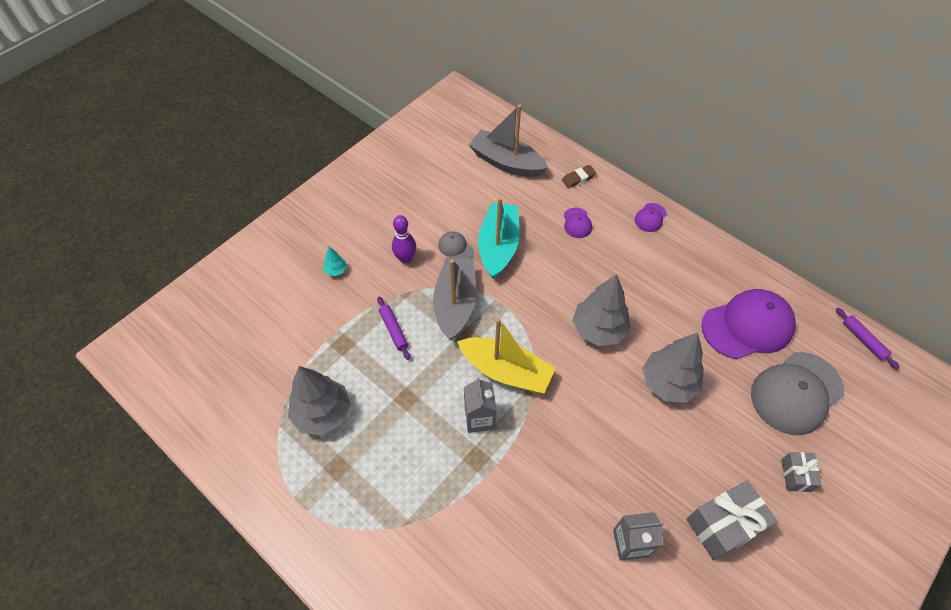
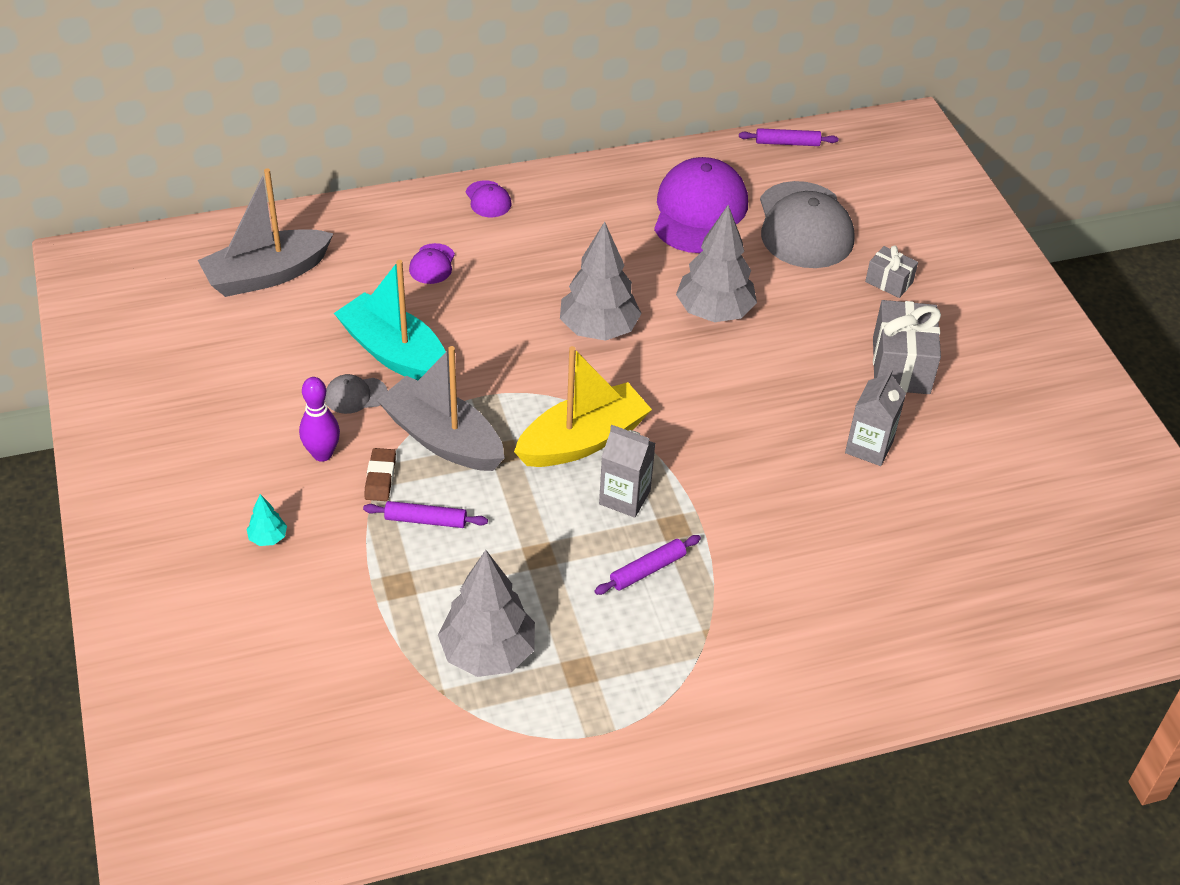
camera: 60 degrees left, 10 degrees down
brown eraser [562,165,596,188] -> brown eraser moved to [364,448,396,501]
purple cap [564,207,592,238] -> purple cap turned 75 degrees clockwise [409,243,455,284]
none -> purple rolling pin [595,535,701,595]

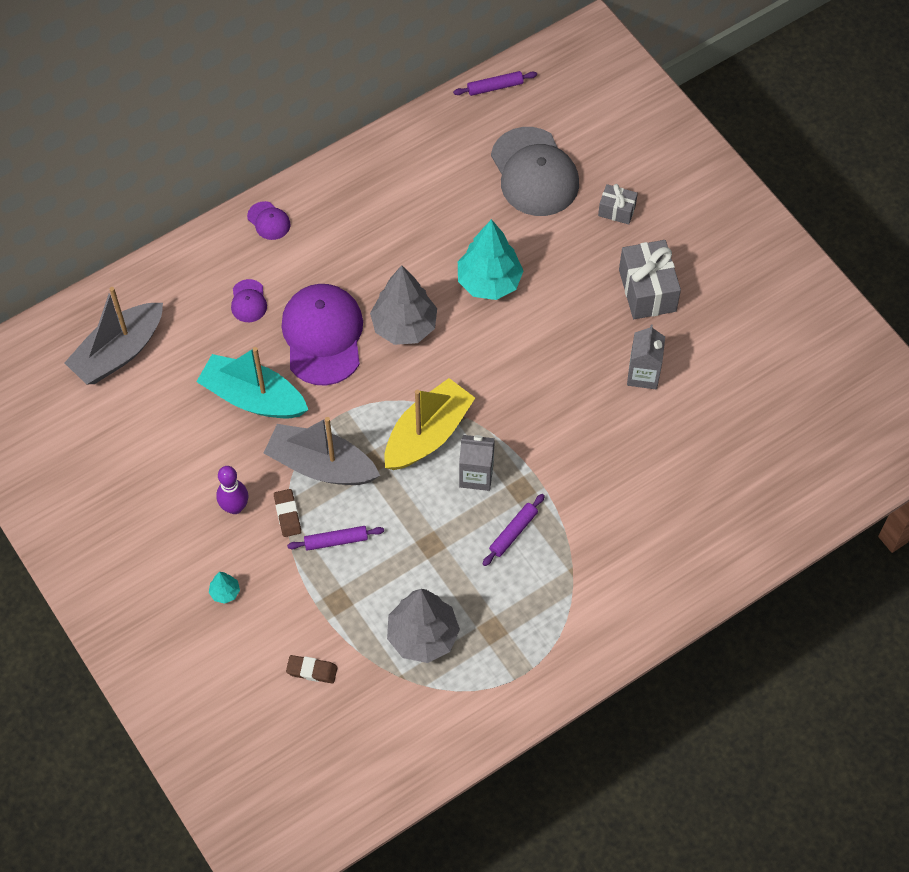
camera: 15 degrees left, 15 degrees up
grey cap [325,374,388,414] -> none
purple cap [654,157,748,253] -> purple cap moved to [281,284,363,385]
grey tree [676,205,757,322] -> turquoise tree [458,219,524,300]
none -> brown eraser [286,655,338,683]

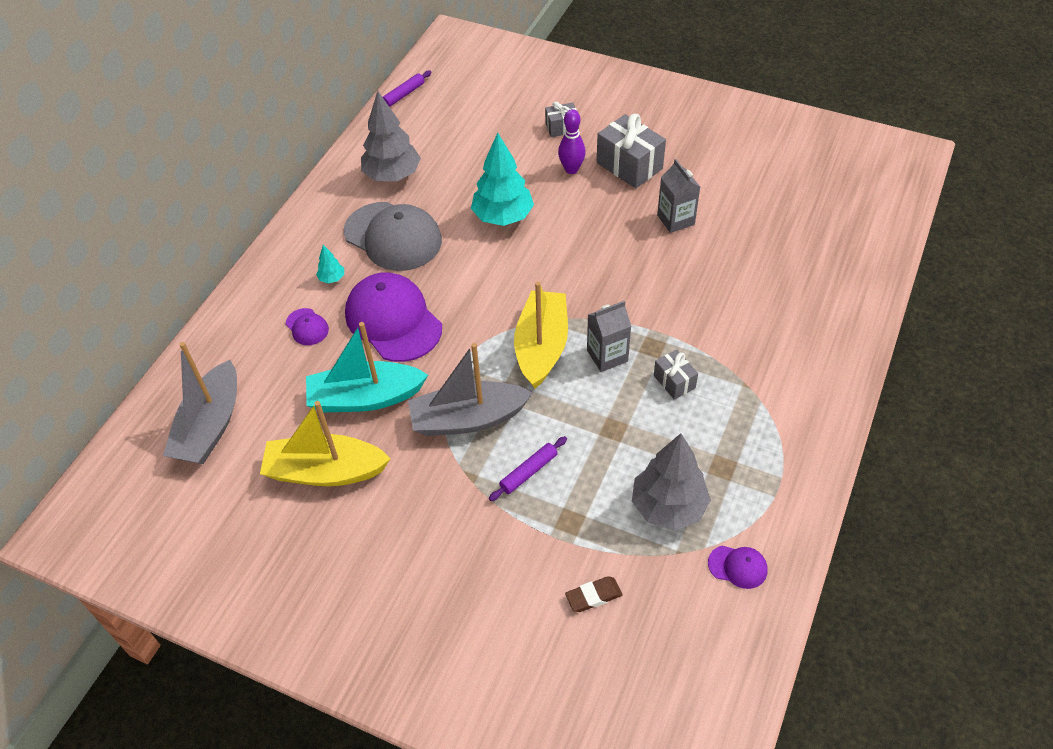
camera: 30 degrees left, 10 degrees down
turquoise tree [209,572,240,604] -> turquoise tree moved to [316,245,344,283]
purple bowling pin [216,466,248,514] -> purple bowling pin moved to [558,109,586,174]
purple cap [247,201,290,240] -> purple cap moved to [708,546,768,589]
brown eraser [274,489,301,537] -> none
grey tree [370,265,437,345] -> grey tree moved to [361,91,421,181]
purple rolling pin [483,494,545,566] -> grey gift [654,350,698,400]
grey cap [491,127,579,216] -> grey cap moved to [344,202,442,271]
none -> yellow boat [260,401,391,486]

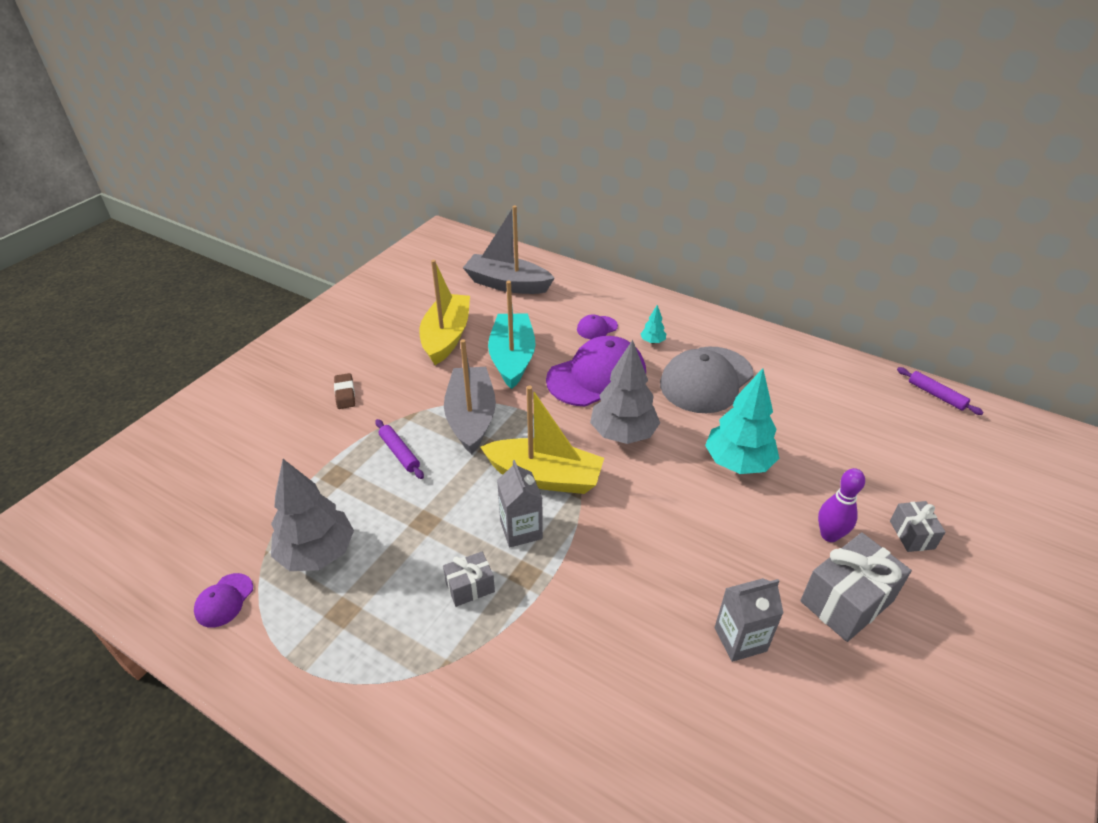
camera: 95 degrees right, 10 degrees down
grey tree [361,91,421,181] -> grey tree moved to [590,340,660,444]
brown eraser [565,576,622,612] -> brown eraser moved to [334,373,355,409]

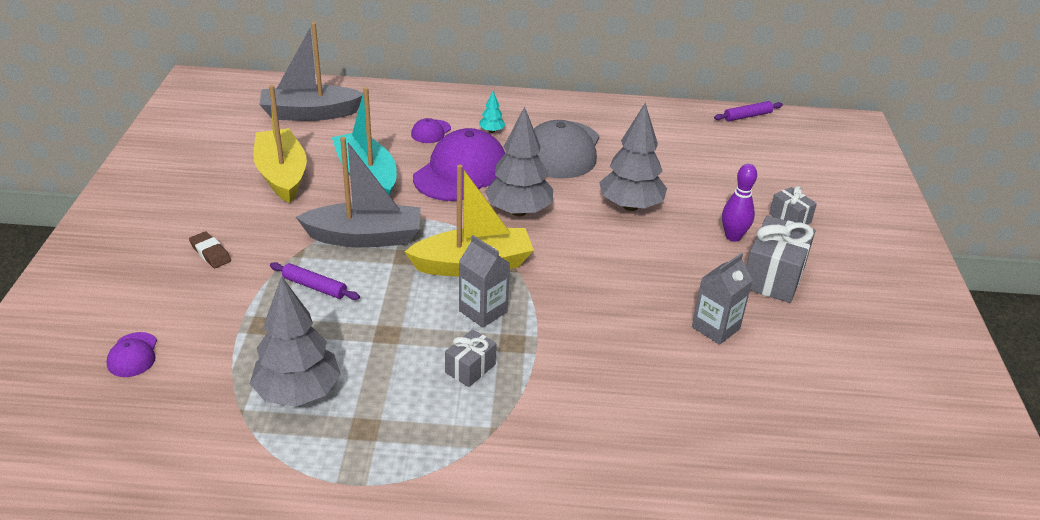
camera: 30 degrees left, 5 degrees down
purple cap [194,573,253,628] -> purple cap moved to [106,332,157,377]
grey boat [444,339,496,454] -> grey boat turned 120 degrees clockwise [296,137,421,248]
turquoise tree [705,368,779,474] -> grey tree [599,103,667,211]
purple rolling pin [897,367,984,415] -> purple rolling pin turned 45 degrees counterclockwise [714,101,783,121]

